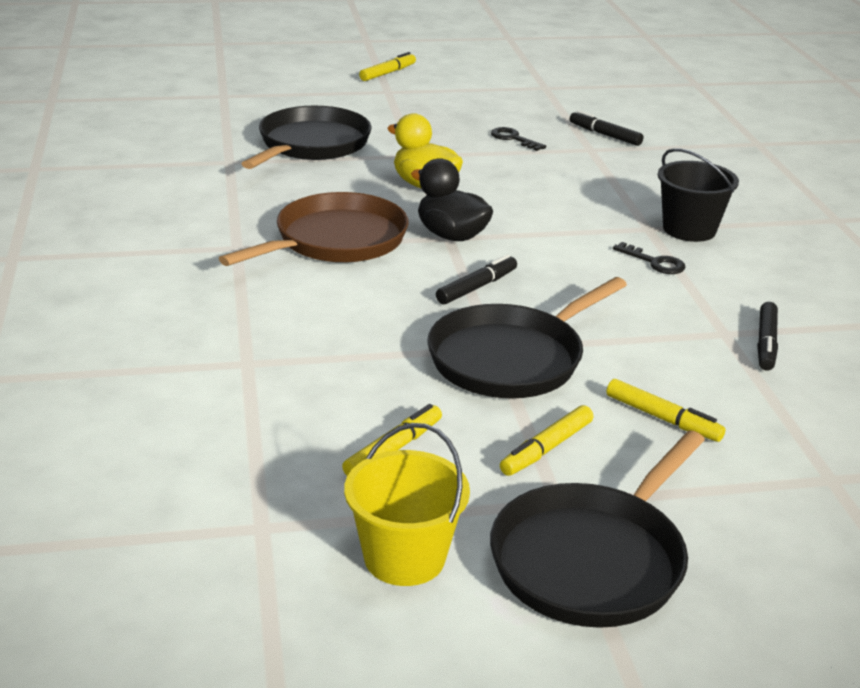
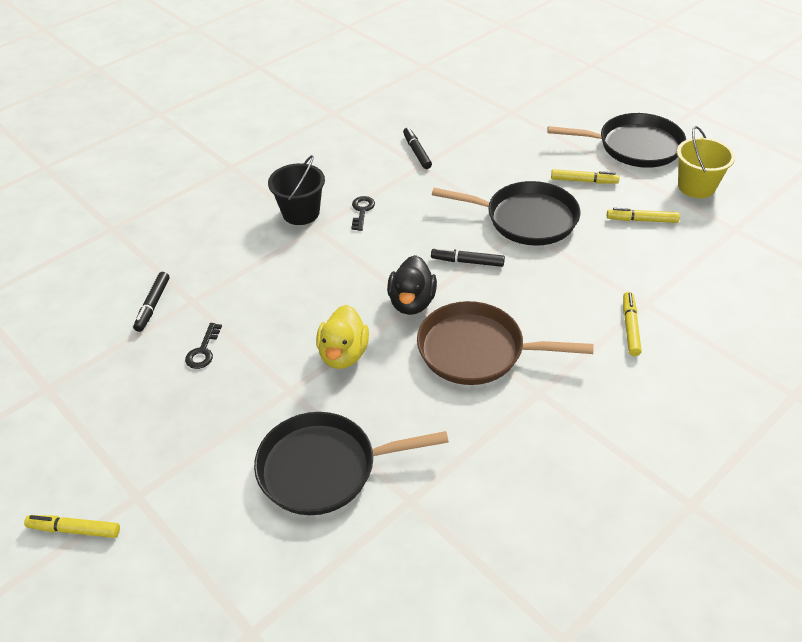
camera: 120 degrees left, 15 degrees up
yellow marker [606,379,726,442] -> yellow marker moved to [623,292,642,356]
black marker [757,302,778,371] -> black marker turned 90 degrees counterclockwise [403,127,432,169]

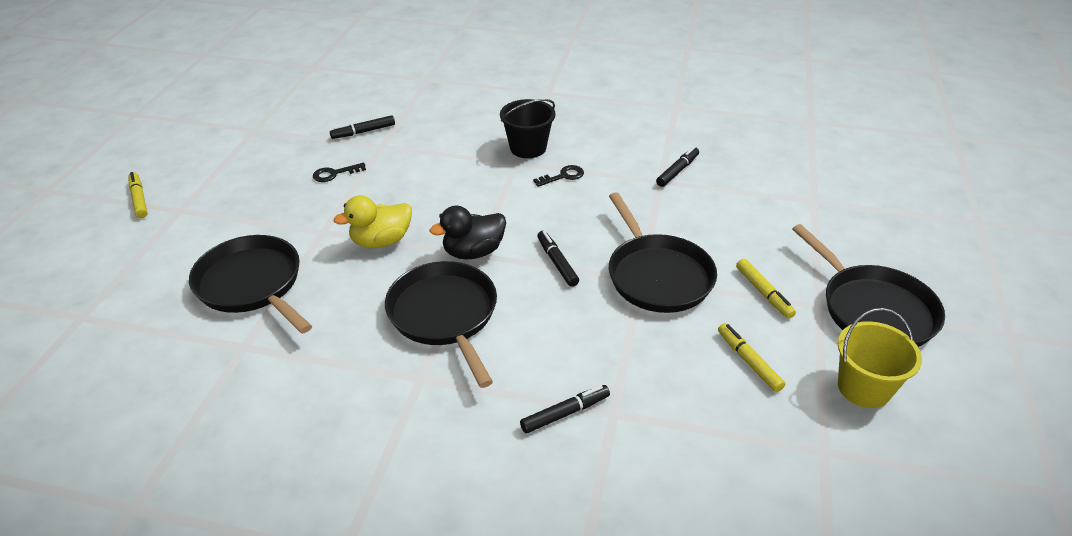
camera: 55 degrees right, 5 degrees down
brown pan [417,301,594,385] -> black pan [385,261,497,388]
yellow marker [623,292,642,356] -> black marker [520,385,610,434]

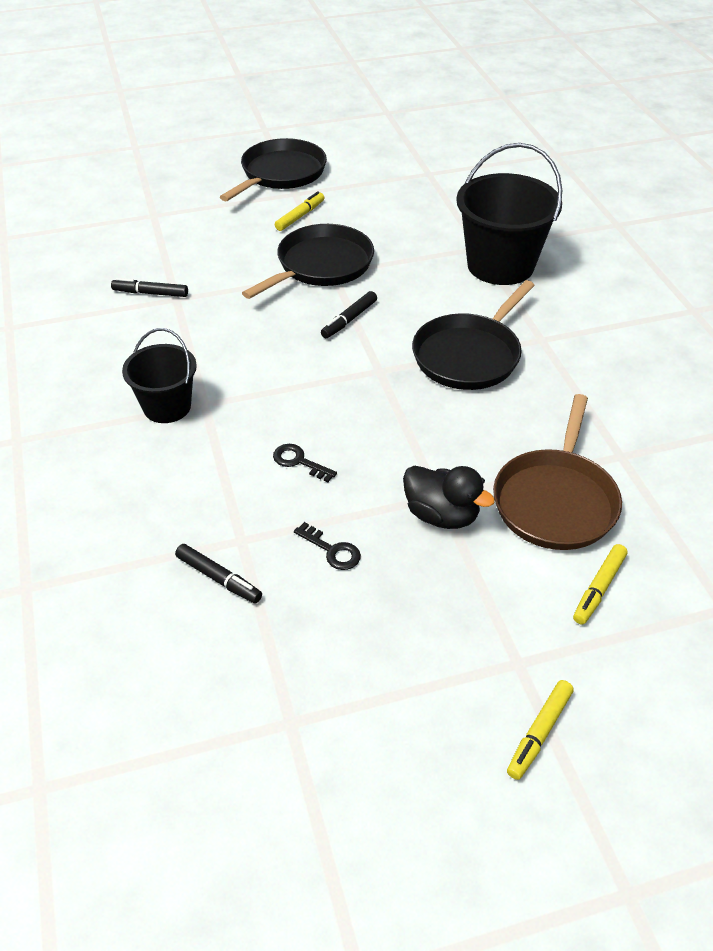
camera: 120 degrees left, 5 degrees up
black pan [189,235,312,334] -> brown pan [493,394,622,550]
yellow duck [334,195,412,248] -> none
black duck [430,206,506,259] -> black duck moved to [403,466,495,529]
black marker [520,385,610,434] -> black bucket [456,143,562,285]
black key [533,165,584,187] -> black key moved to [273,444,337,482]
yellow marker [718,323,786,392] -> yellow marker moved to [573,544,628,624]
yellow bucket [838,308,922,408] -> none

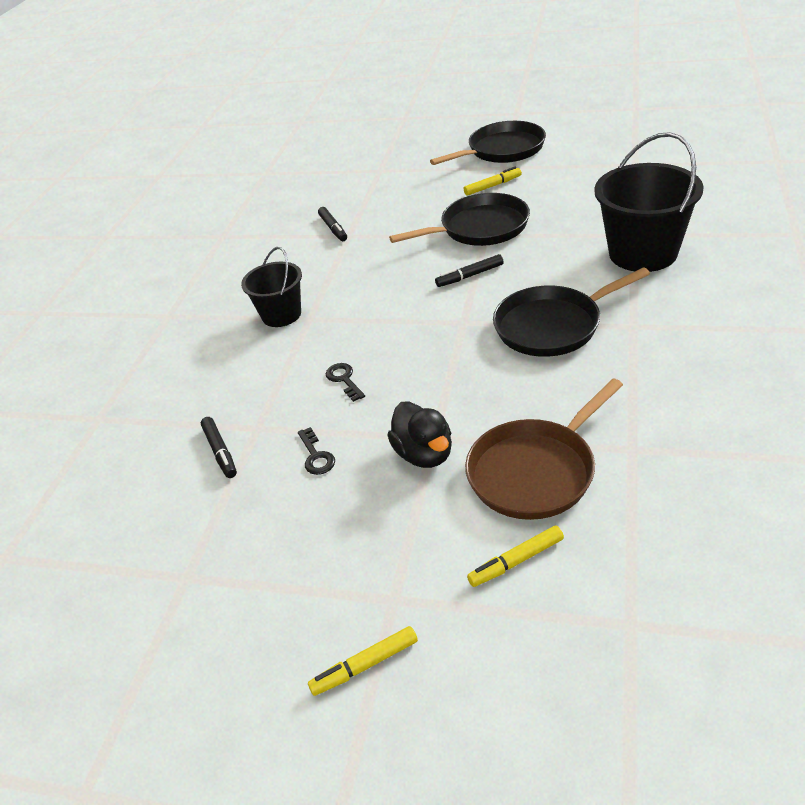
camera: 35 degrees right, 5 degrees down
black marker [111,278,188,297] -> black marker turned 150 degrees counterclockwise [318,207,347,241]

